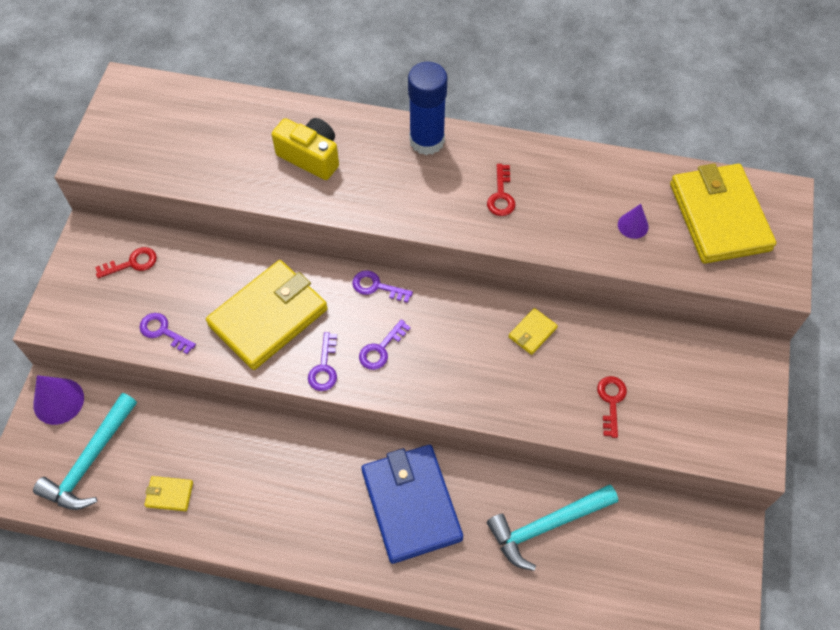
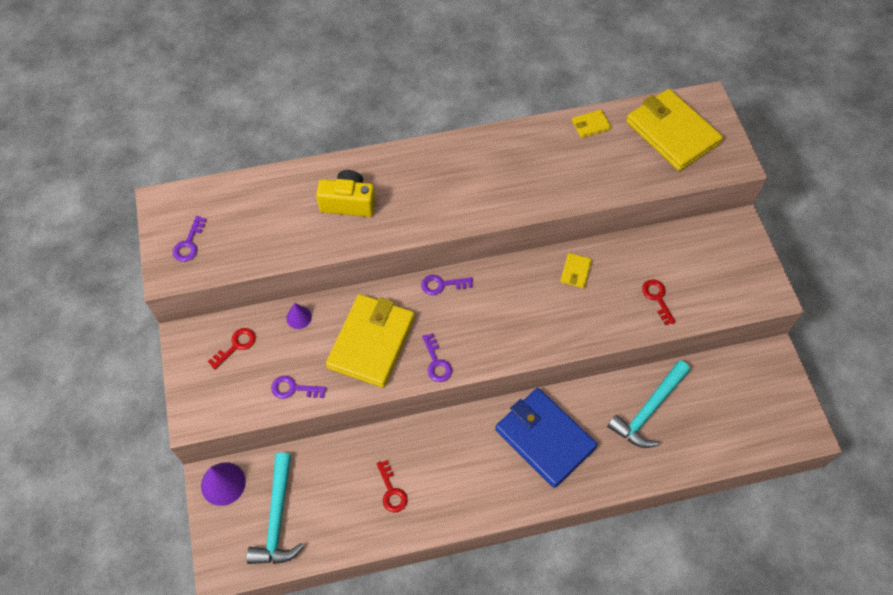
camera: 25 degrees left, 0 degrees up
yellow wallet [144,476,193,511] -> yellow wallet moved to [572,110,611,138]
purple key [359,319,411,370] -> purple key moved to [173,216,207,262]
blue glue stick [408,62,447,155] -> none
red key [487,164,515,216] -> red key moved to [377,460,408,513]
purple cone [618,204,649,239] -> purple cone moved to [286,303,312,329]

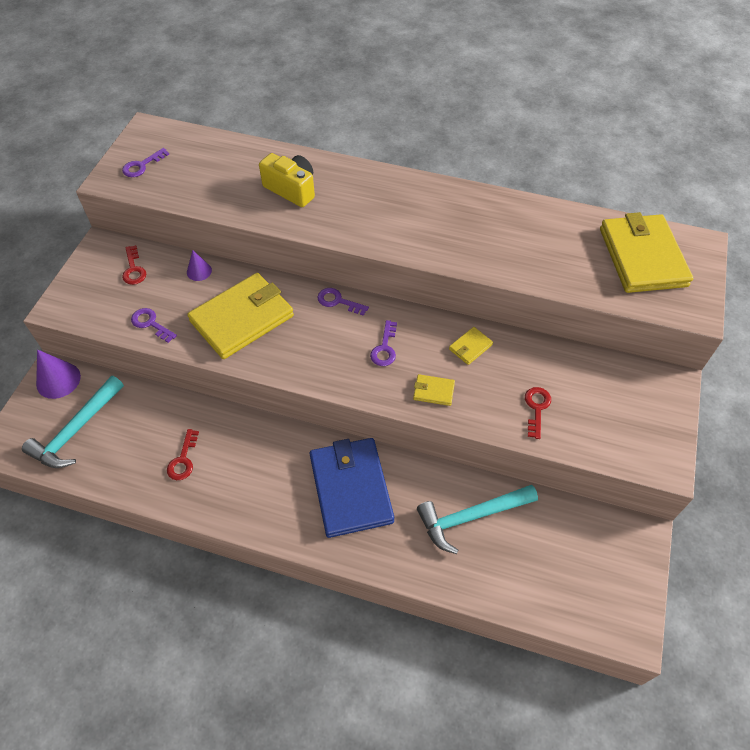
camera: 30 degrees right, 5 degrees down
red key [208,328,256,369] -> red key turned 90 degrees clockwise [122,245,146,285]
purple key [422,333,452,382] -> purple key moved to [370,320,397,366]
yellow wallet [572,110,611,138] -> yellow wallet moved to [413,374,455,406]

